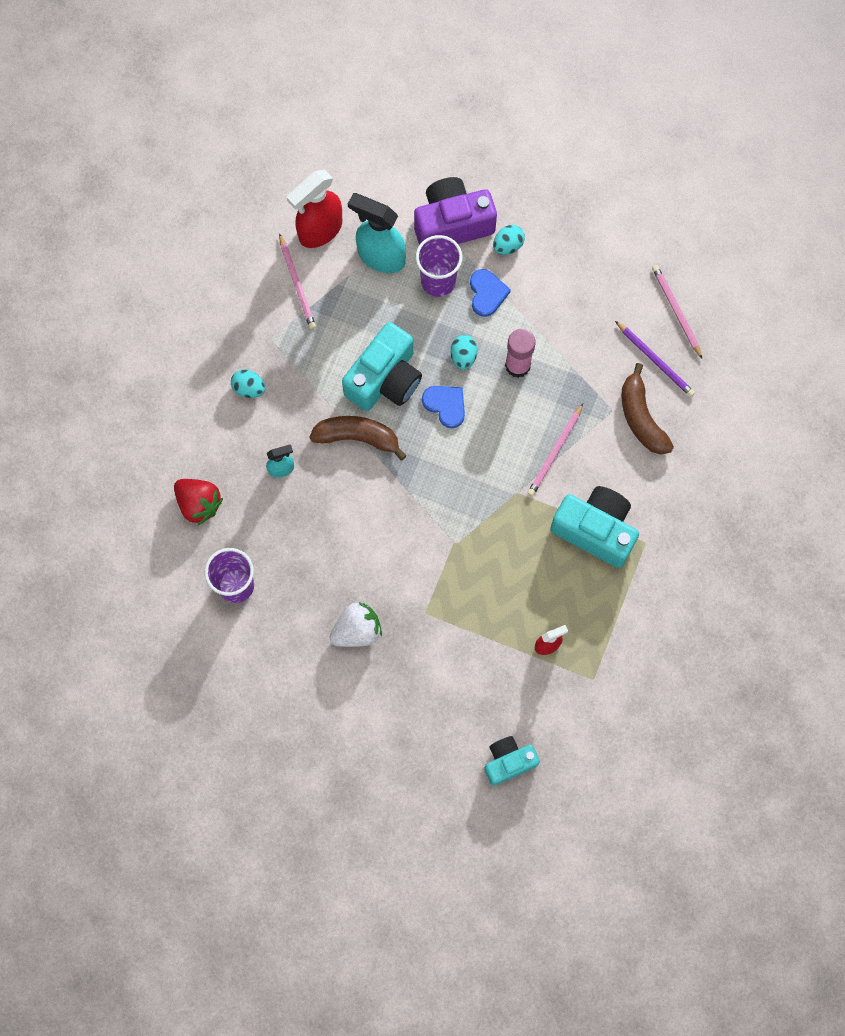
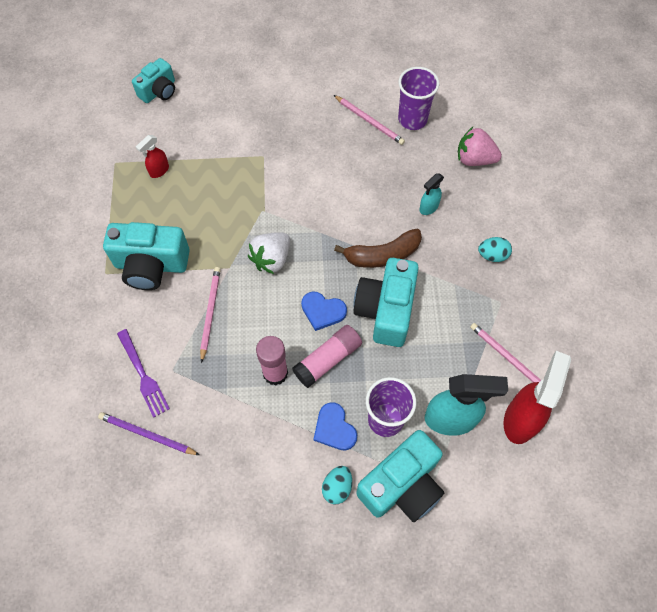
camera: 155 degrees right, 10 degrees down
red strawberry [174,479,223,525] -> pink strawberry [458,127,502,166]
white strawberry [330,602,382,647] -> white strawberry moved to [248,232,290,274]
purple camera [414,177,497,245] -> turquoise camera [356,430,444,522]
turquoise egg [451,335,477,370] -> pink glue stick [292,325,362,388]
brown banana [622,363,674,454] -> purple fork [117,329,170,418]
pink pencil [652,265,702,359] -> pink pencil moved to [334,95,405,145]

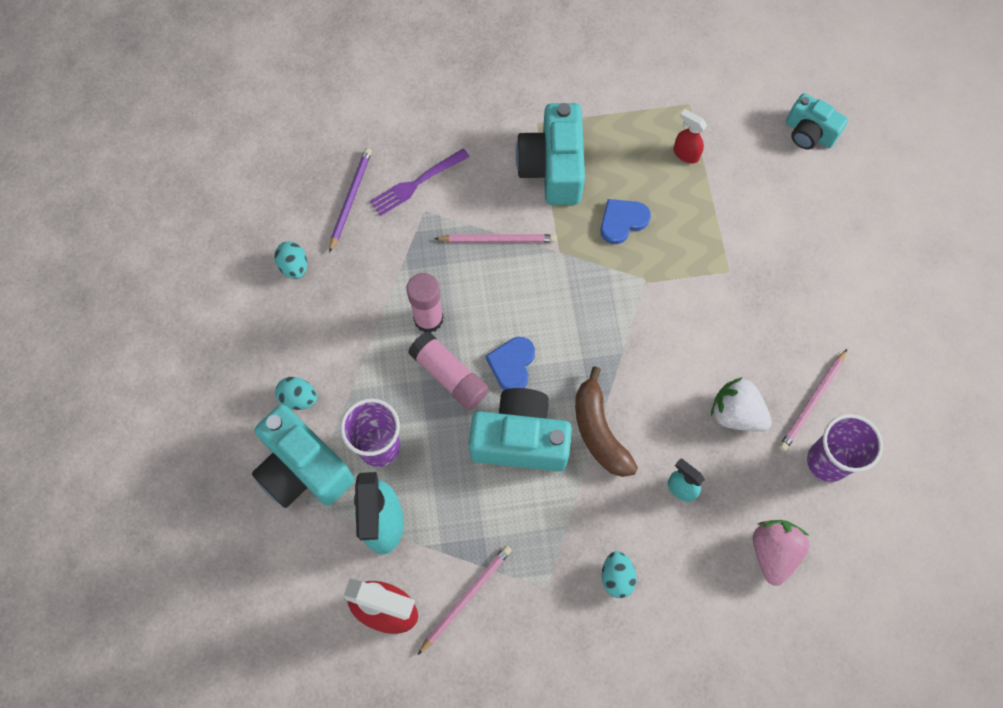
camera: 85 degrees right, 5 degrees up
white strawberry [248,232,290,274] -> white strawberry moved to [711,377,772,432]
blue heart [314,402,357,451] -> blue heart moved to [600,199,651,244]
none -> turquoise egg [274,241,307,279]

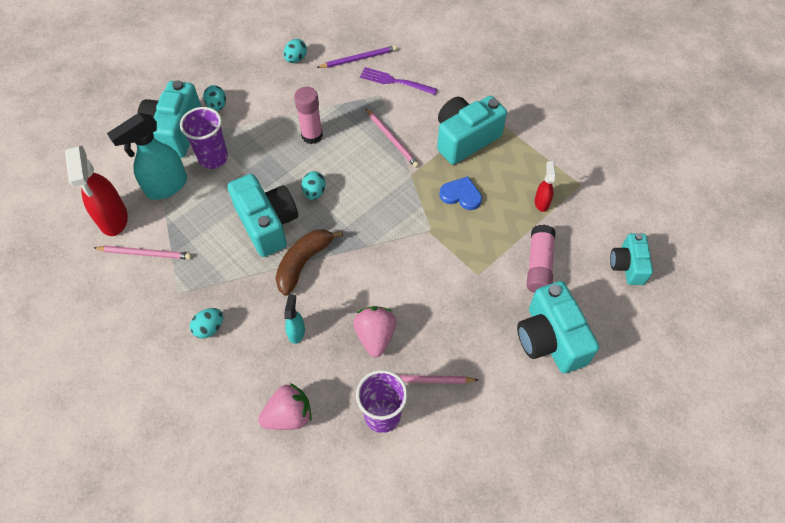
camera: 55 degrees right, 10 degrees down
pink glue stick [408,331,489,410] -> pink glue stick moved to [527,225,555,293]
blue heart [486,337,535,390] -> turquoise egg [302,171,326,200]
white strawberry [711,377,772,432] -> pink strawberry [353,306,396,357]
none -> turquoise camera [517,281,599,373]

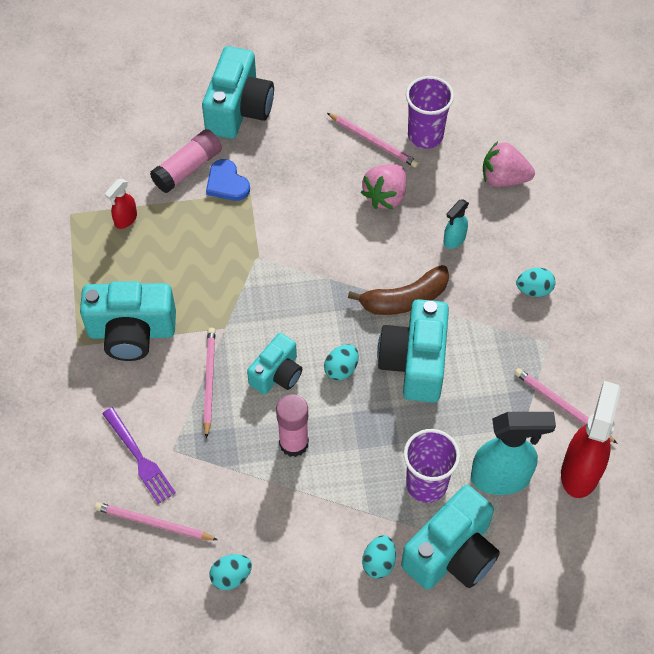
camera: 145 degrees left, 0 degrees up
purple pencil [316,45,397,68] -> pink pencil [95,502,218,540]
blue heart [439,176,482,210] -> blue heart moved to [206,159,250,201]
turquoise camera [610,233,653,285] -> turquoise camera moved to [247,333,302,395]

